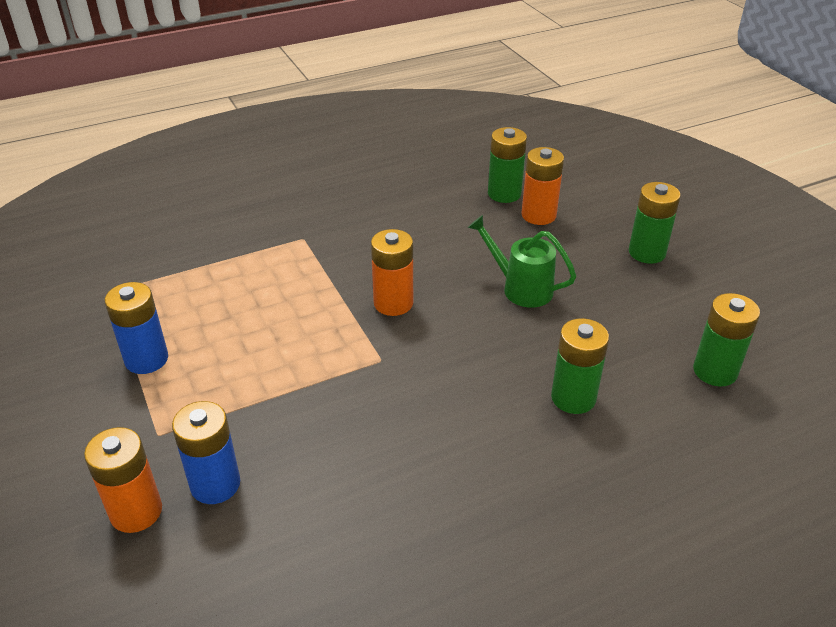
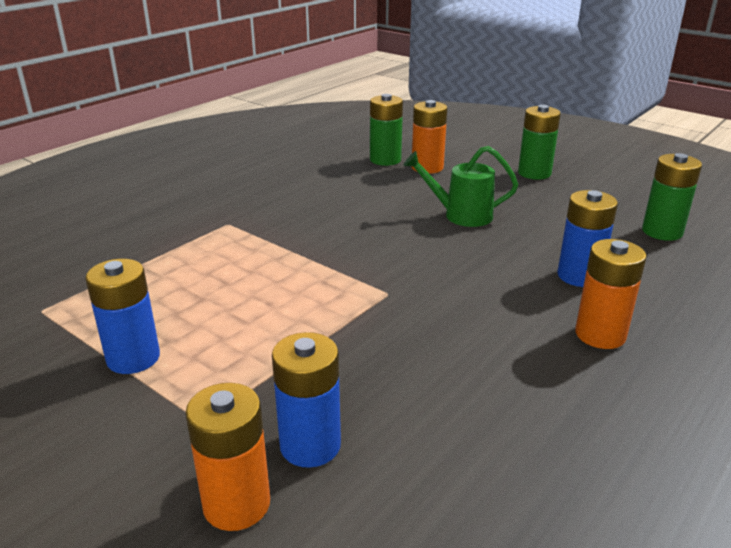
camera: 25 degrees left, 10 degrees down
orange battery [371,229,413,316] -> orange battery moved to [575,239,647,349]
green battery [551,318,609,414] -> blue battery [557,190,618,287]

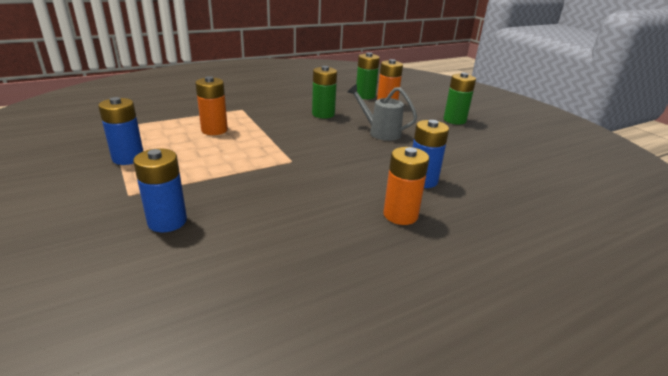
camera: 20 degrees right, 0 degrees up
orange battery [185,383,270,531] -> orange battery moved to [195,76,228,135]
green watering can [403,146,518,227] -> grey watering can [348,84,417,141]
green battery [642,153,702,241] -> green battery moved to [312,66,337,118]

